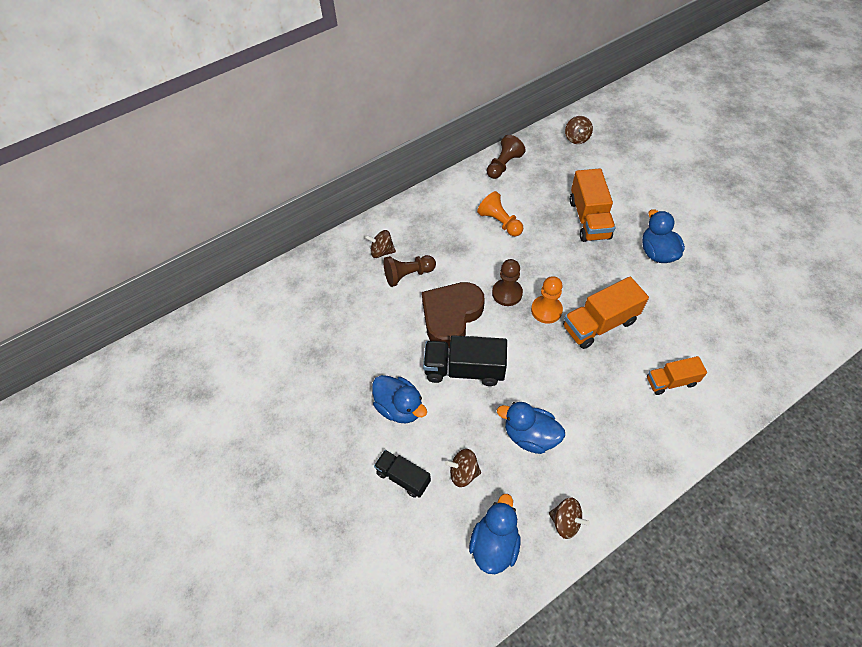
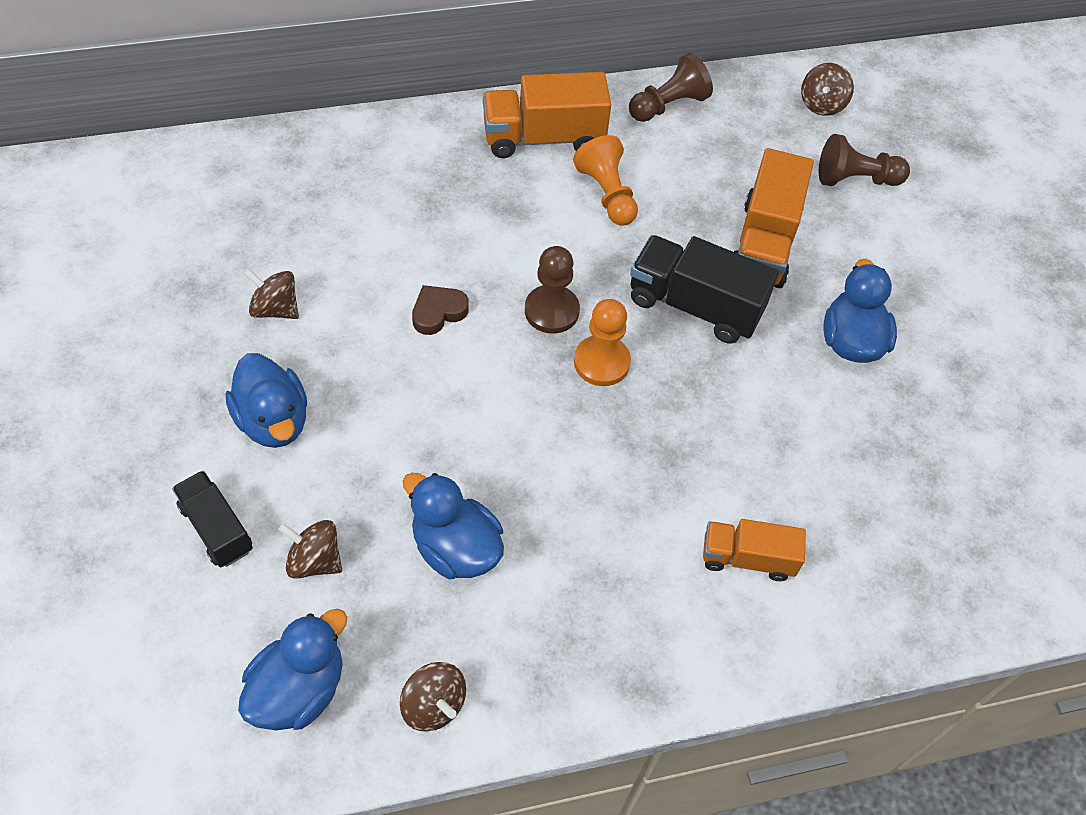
camera: 15 degrees right, 0 degrees up
brown spinning top [365,230,396,258] -> brown spinning top moved to [243,268,299,319]
brown pawn [384,255,436,287] -> brown pawn moved to [819,134,910,186]
brown heart [422,282,485,348] -> brown heart [412,285,469,335], size x0.46
black truck [423,335,507,386] -> black truck moved to [630,235,779,344]
orange truck [563,277,649,349] -> orange truck moved to [483,72,611,158]

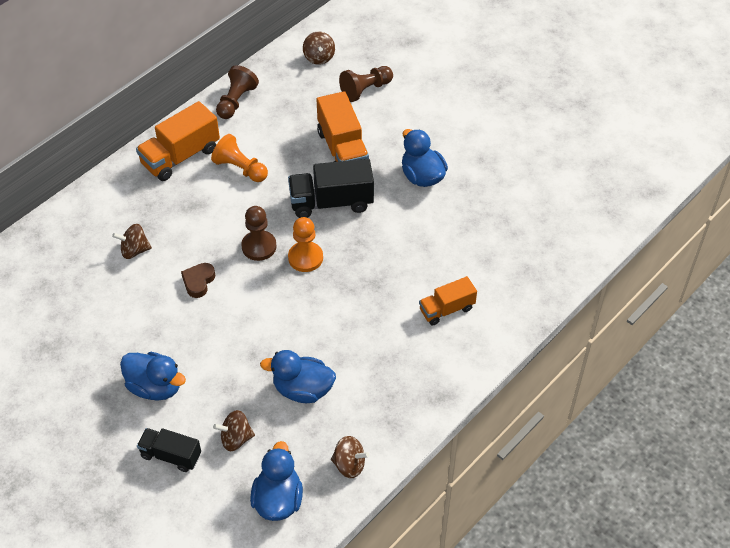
camera: 30 degrees left, 5 degrees down
brown spinning top [243,268,299,319] -> brown spinning top moved to [112,224,152,259]

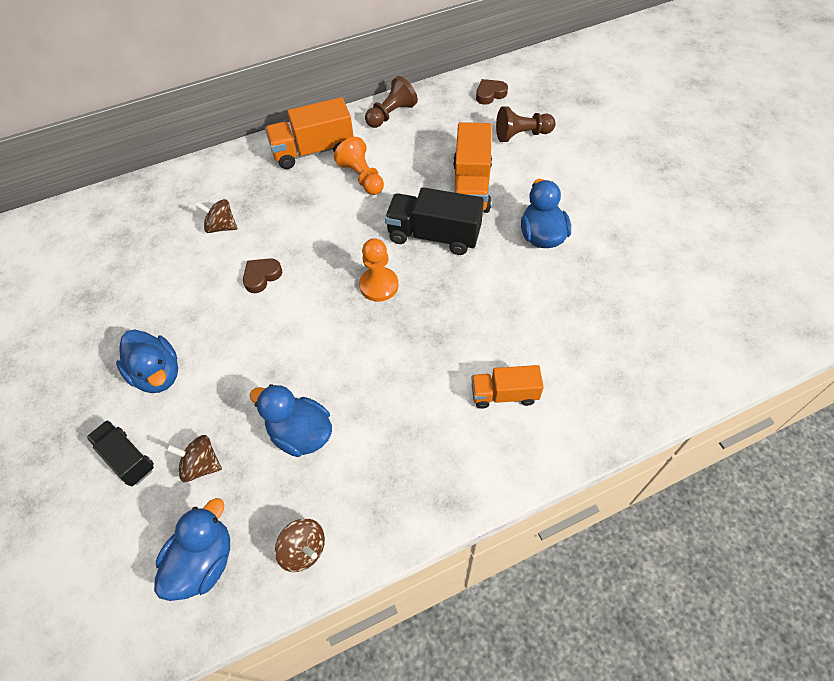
camera: 25 degrees right, 5 degrees up
brown pawn [241,206,277,261] -> none
brown spinning top [303,32,335,65] -> brown heart [476,79,508,105]

